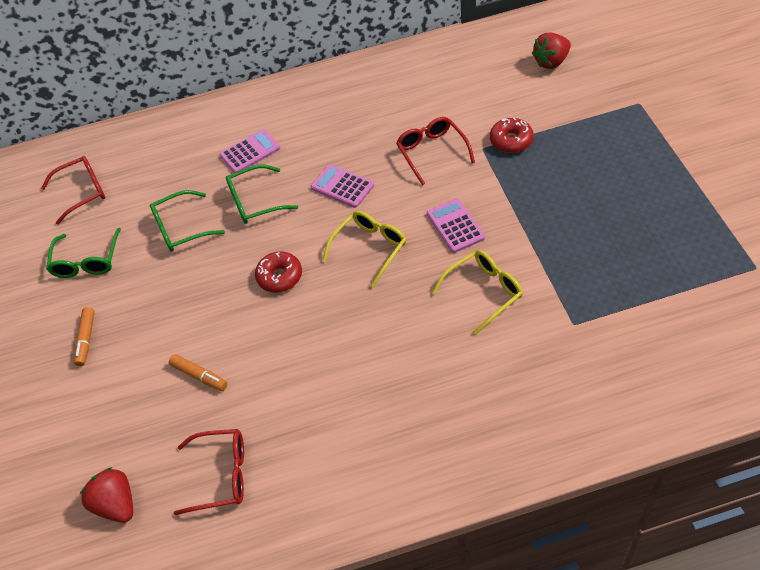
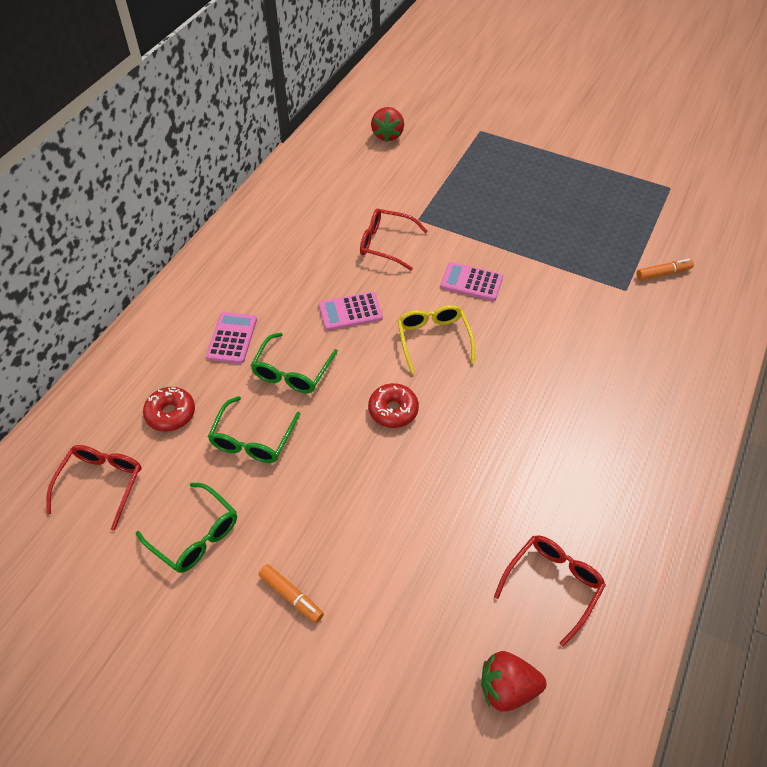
camera: 55 degrees left, 0 degrees up
orange marker [169,354,227,391] -> orange marker moved to [636,259,694,280]
yellow glasses [432,250,523,335] -> none
red donut [490,118,534,153] -> red donut moved to [143,387,195,432]

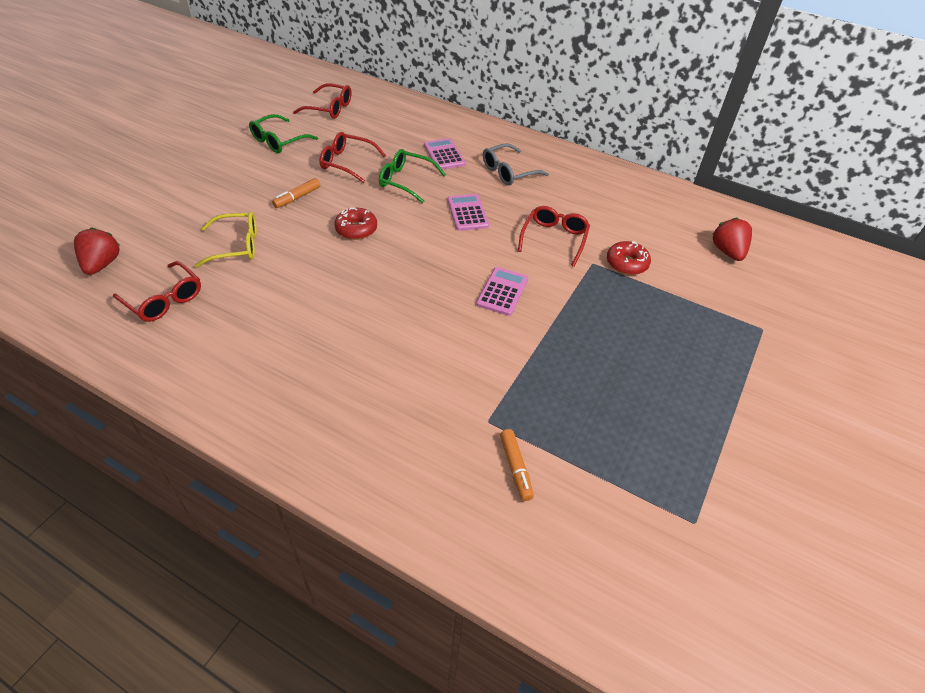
camera: 90 degrees right, 5 degrees down
red donut [143,387,195,432] -> red donut moved to [607,241,651,275]
pink calculator [206,312,257,364] -> pink calculator turned 120 degrees counterclockwise [424,138,465,169]
green glasses [208,396,300,463] -> red glasses [319,132,386,183]
orange marker [259,564,324,623] -> orange marker moved to [272,178,320,208]
red strawberry [371,107,404,142] -> red strawberry turned 75 degrees clockwise [713,218,752,261]
yellow glasses [397,305,475,374] -> yellow glasses moved to [195,212,257,268]
none -> grey glasses [483,143,549,185]

